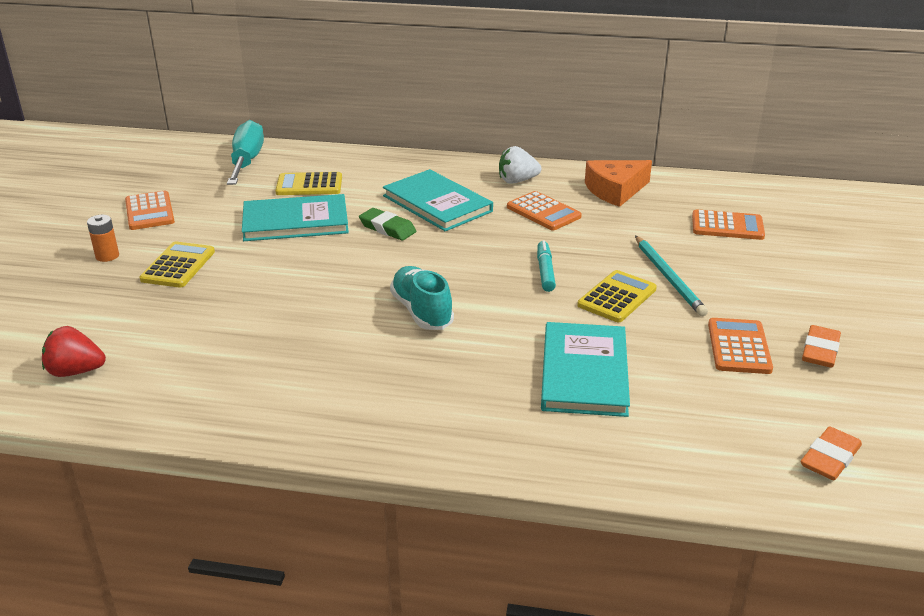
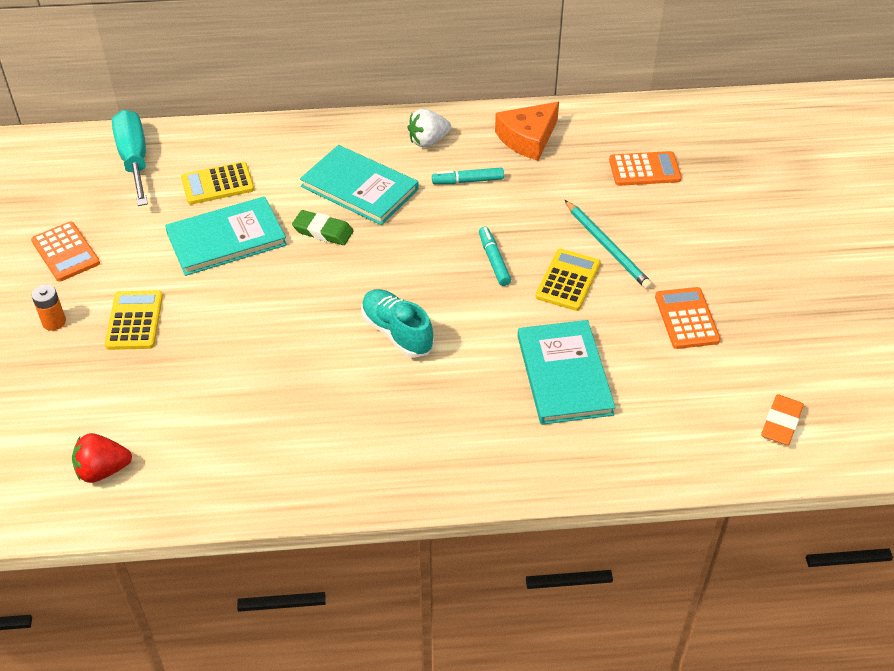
camera: 15 degrees left, 15 degrees up
orange calculator [507,191,582,230] -> turquoise marker [432,167,504,184]
orange eraser [802,325,841,368] -> none

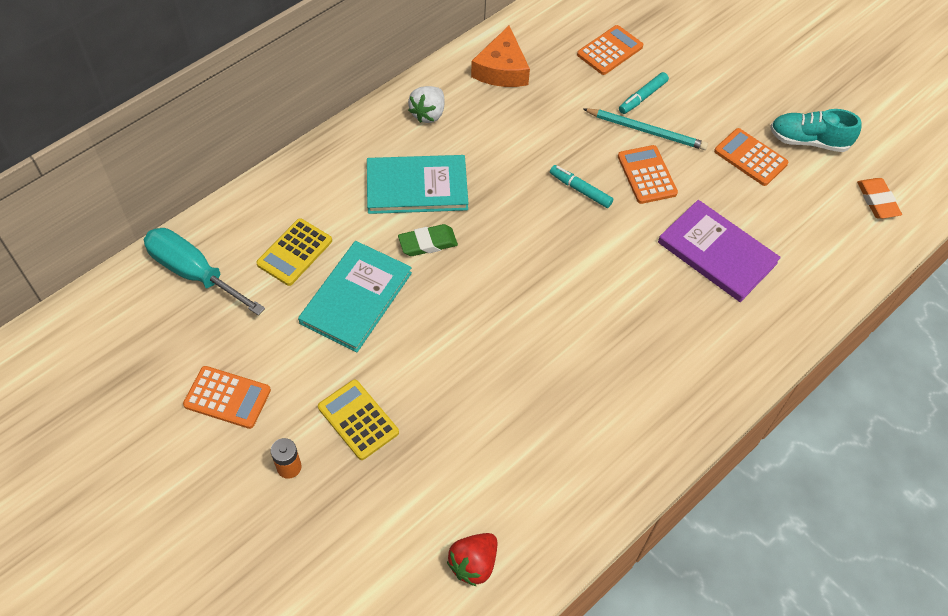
camera: 40 degrees left, 10 degrees up
turquoise shoe [361,289,434,358] -> turquoise shoe moved to [770,109,861,152]
turquoise marker [432,167,504,184] -> turquoise marker moved to [619,72,669,114]
turquoise book [518,320,616,425] -> purple book [658,200,781,302]
yellow calculator [536,249,601,311] -> orange calculator [618,145,678,204]

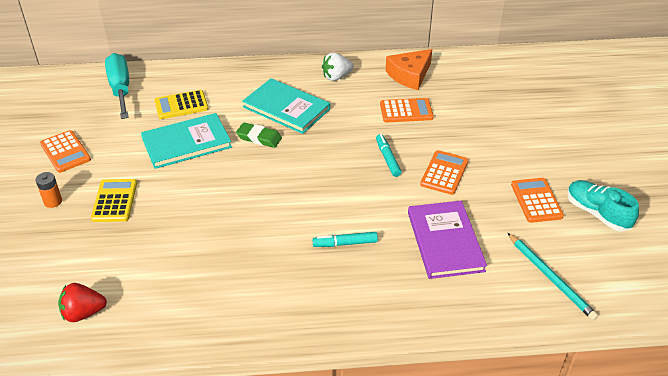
camera: 40 degrees right, 15 degrees down
orange calculator [577,25,643,75] -> orange calculator moved to [380,98,434,123]
turquoise pencil [583,108,708,150] -> turquoise pencil moved to [508,233,598,321]
turquoise marker [619,72,669,114] -> turquoise marker moved to [312,232,378,247]
orange eraser [857,178,902,219] -> none

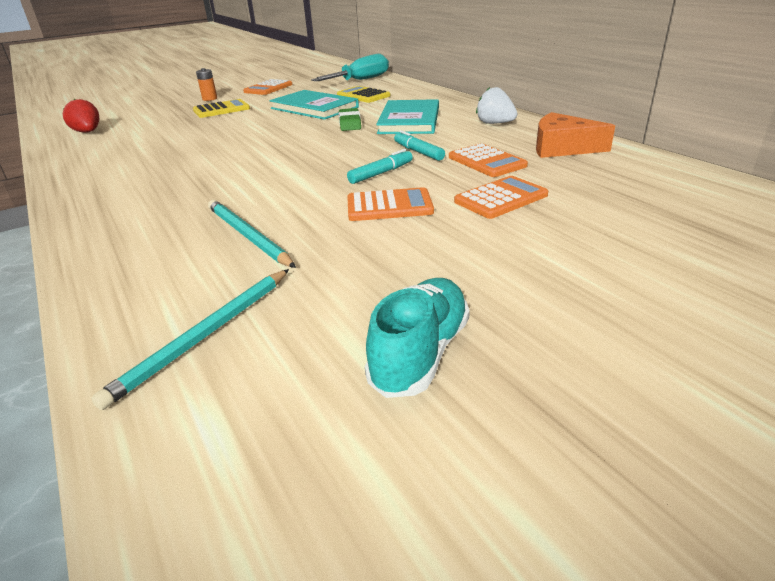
camera: 65 degrees right, 10 degrees down
turquoise marker [312,232,378,247] -> turquoise marker moved to [394,130,445,161]
purple book [408,201,487,279] -> turquoise pencil [208,200,296,268]
orange calculator [511,178,564,223] -> orange calculator moved to [454,176,548,219]

